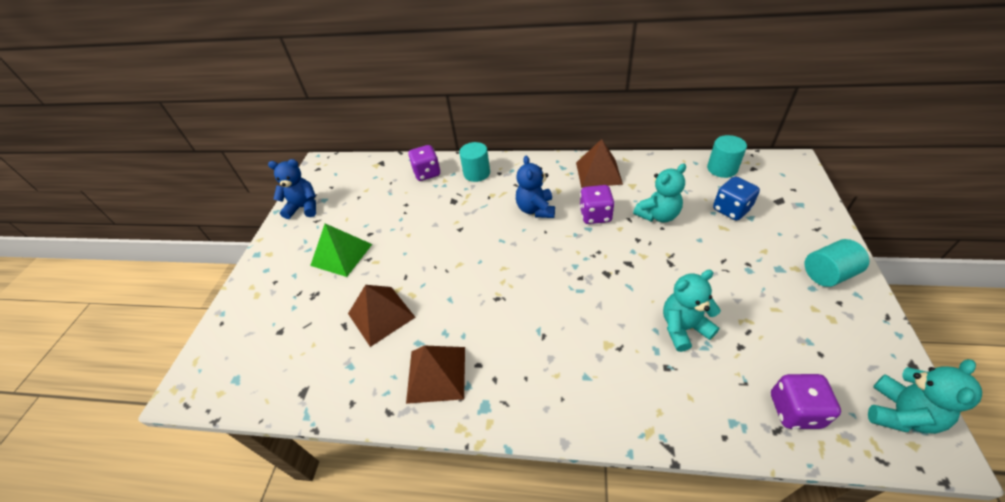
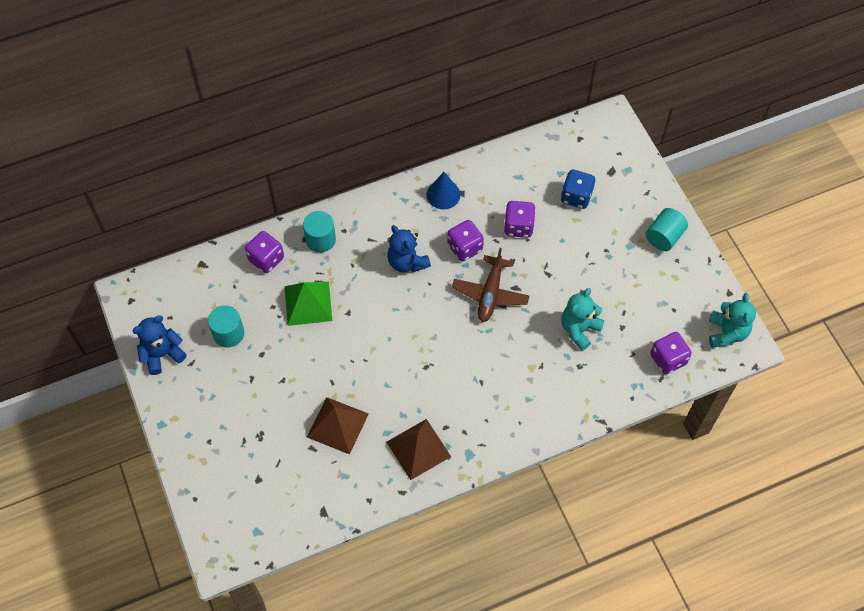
camera: 35 degrees left, 15 degrees up
green pyramid [310,223,372,277] -> green pyramid moved to [285,282,332,326]
brown pyramid [576,139,623,188] -> blue cone [427,172,460,209]
turquoise teddy bear [633,164,686,222] -> purple dice [504,201,536,238]
turquoise cylinder [707,135,747,178] -> turquoise cylinder moved to [208,305,244,348]
none -> brown plane [452,248,529,322]

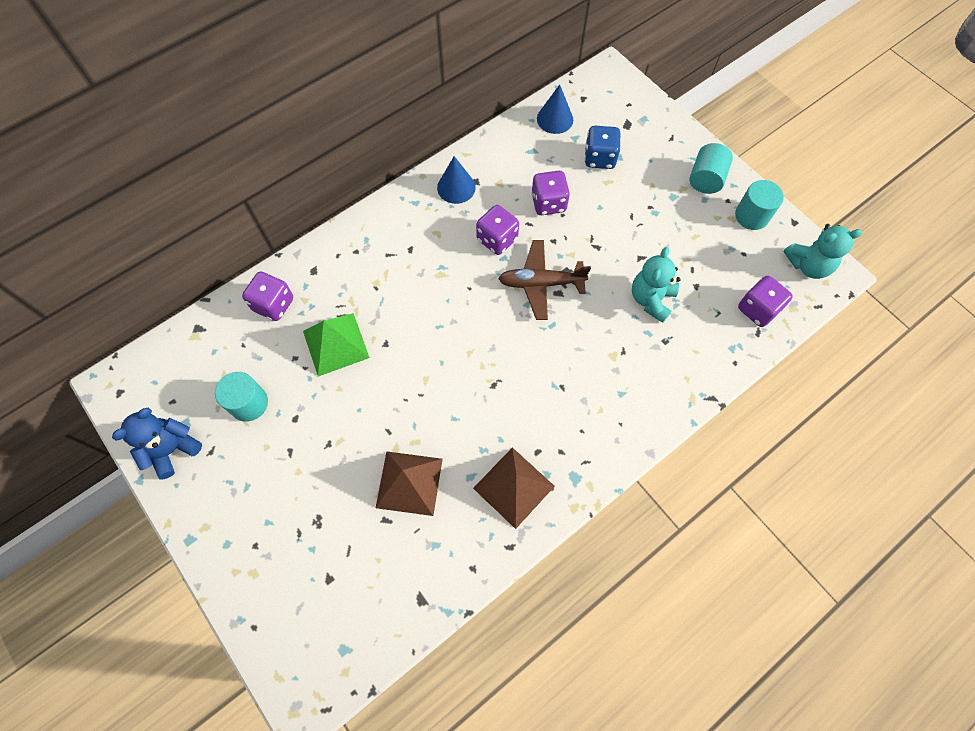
camera: 15 degrees left, 5 degrees up
turquoise cylinder [303,211,336,253] -> turquoise cylinder moved to [735,180,784,230]
blue teddy bear [387,225,431,273] -> none
brown plane [452,248,529,322] -> brown plane turned 90 degrees clockwise [498,240,591,320]
turquoise teddy bear [709,293,756,348] -> turquoise teddy bear turned 90 degrees clockwise [784,224,862,279]
none -> blue cone [537,85,573,134]

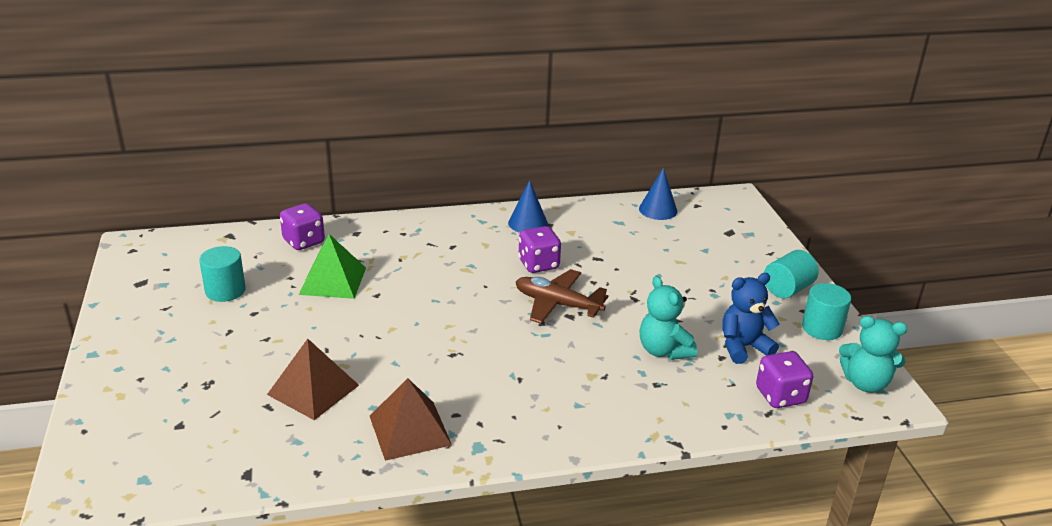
camera: 25 degrees right, 35 degrees down
blue teddy bear [112,408,202,480] -> blue teddy bear moved to [722,273,780,364]
purple dice [531,171,570,215] -> none
blue dice [584,126,621,169] -> none
turquoise teddy bear [632,247,681,323] -> turquoise teddy bear turned 75 degrees counterclockwise [640,276,697,360]

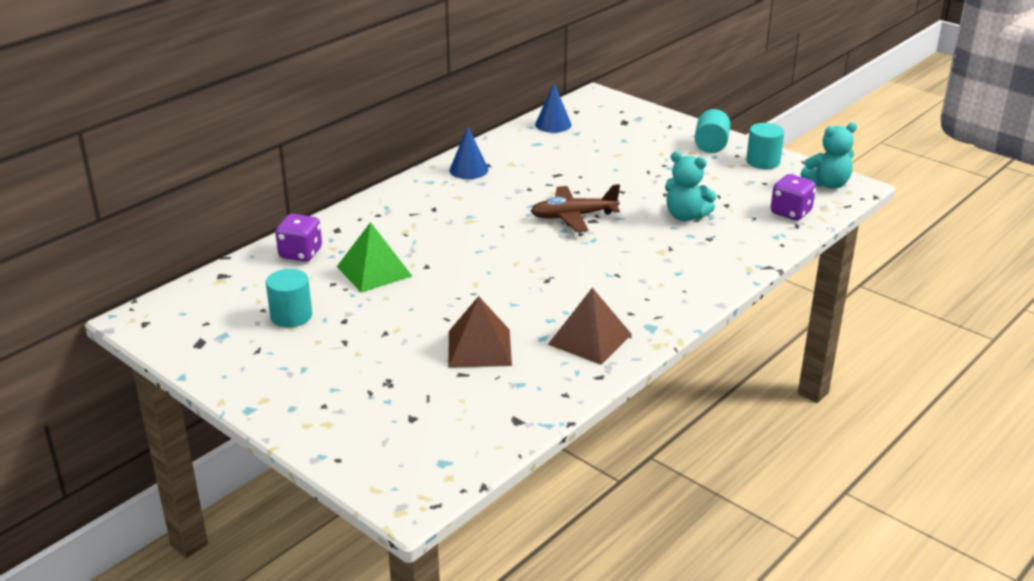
camera: 35 degrees left, 0 degrees up
purple dice [518,226,561,273] -> none
blue teddy bear [722,273,780,364] -> none

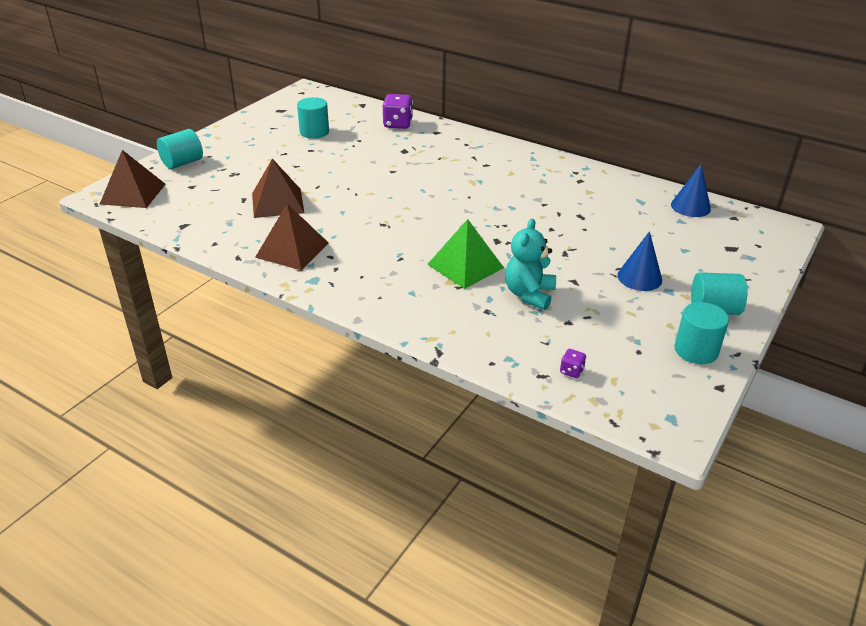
camera: 80 degrees right, 5 degrees up
green pyramid [337,222,412,293] -> green pyramid moved to [427,219,504,289]
blue cone [449,126,488,179] -> blue cone moved to [617,231,662,291]
brown plane [531,184,620,232] -> none
purple dice [771,174,816,220] -> purple dice [560,349,586,378], size x0.49
turquoise teddy bear [800,122,857,189] -> none
none -> brown pyramid [100,150,166,208]
none -> turquoise cylinder [157,129,203,169]

